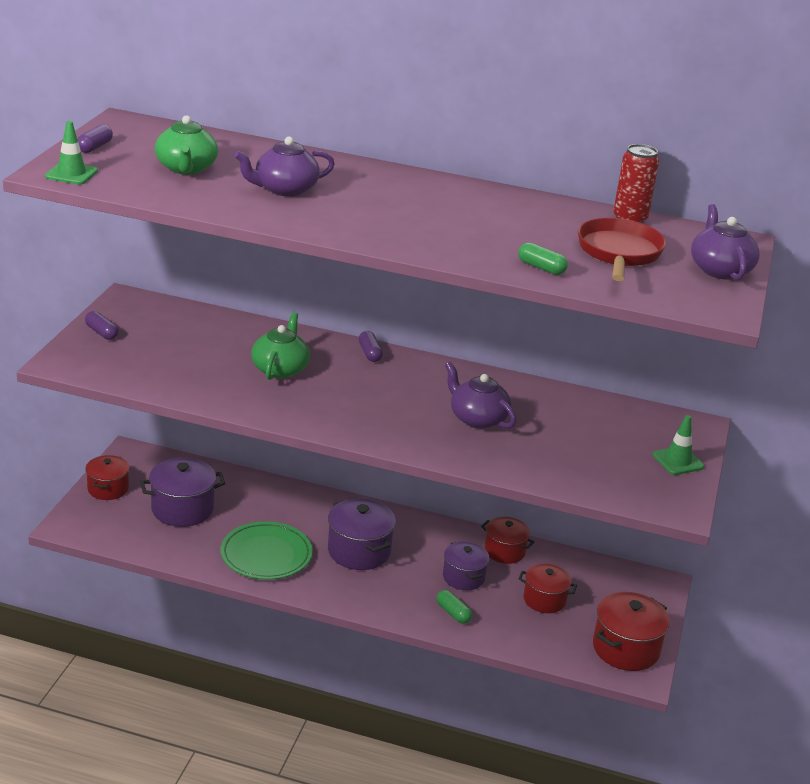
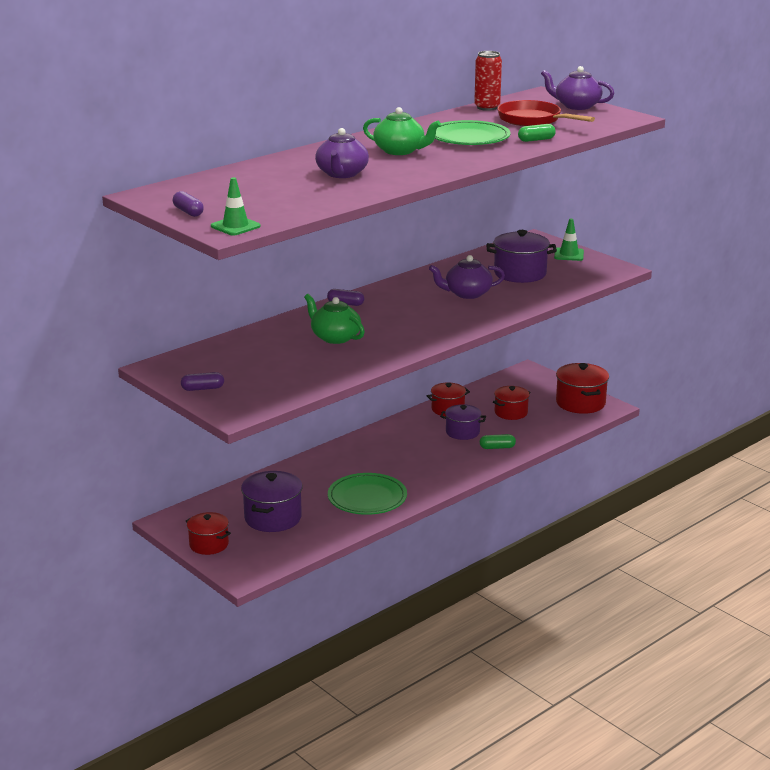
camera: 55 degrees left, 5 degrees down
green teapot [155,115,218,175] -> green teapot moved to [363,107,441,155]
purple pot [328,498,396,570] -> purple pot moved to [486,230,557,283]
none -> green plate [435,120,511,145]

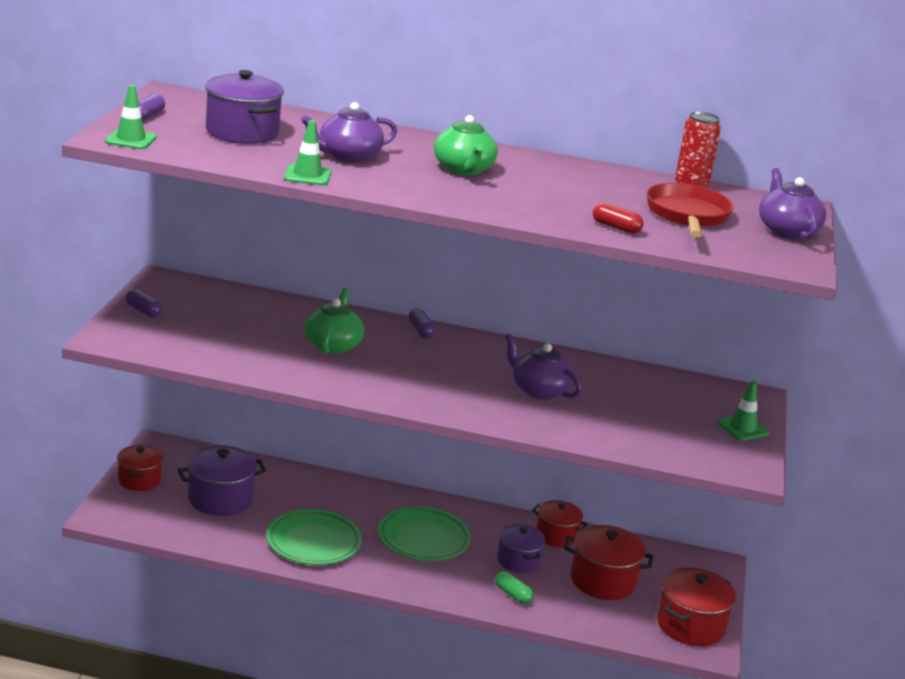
camera: 50 degrees right, 0 degrees up
green plate [435,120,511,145] -> green plate moved to [378,507,471,561]
purple pot [486,230,557,283] -> purple pot moved to [205,70,284,144]
red pot [493,386,531,420] -> red pot [564,525,654,600], size x1.51
green capsule [518,124,556,142] -> red capsule [593,203,644,234]
none -> green traffic cone [284,120,331,186]

